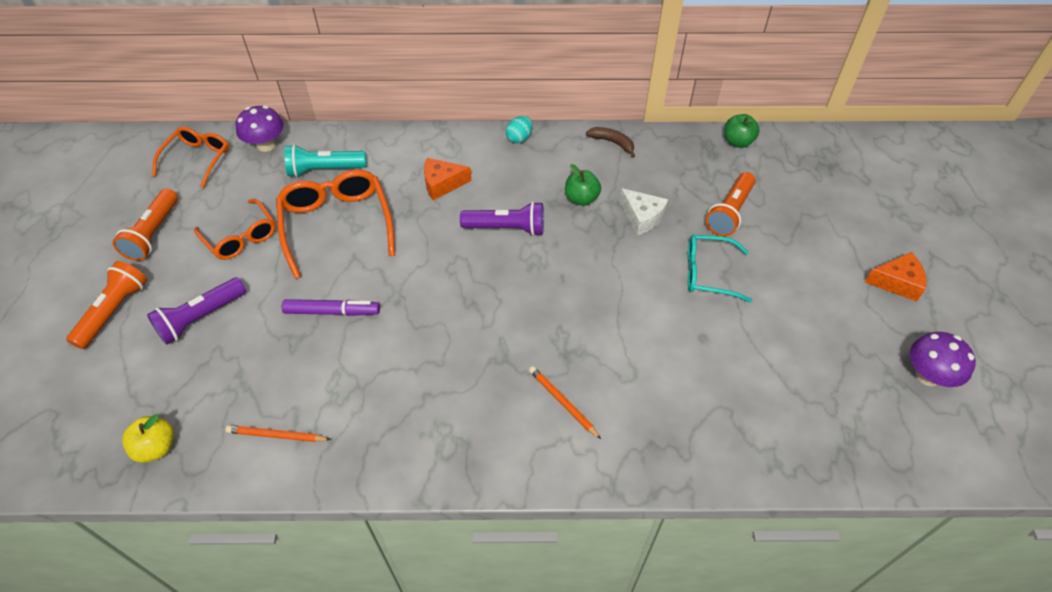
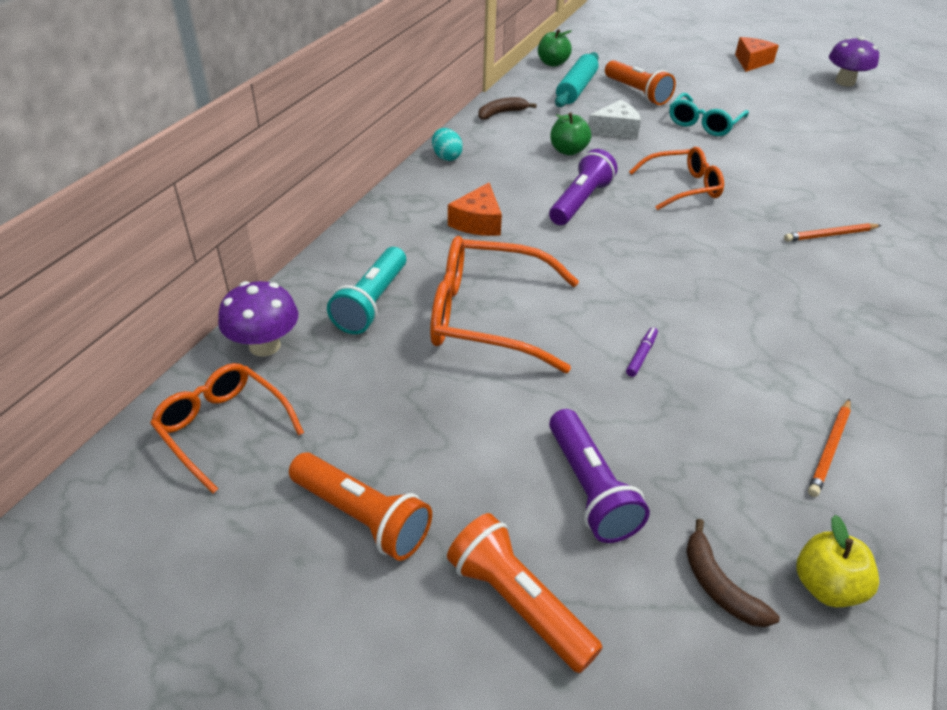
camera: 65 degrees left, 10 degrees down
orange glasses [194,199,276,260] -> orange glasses moved to [629,147,724,210]
purple marker [282,299,380,316] -> purple marker [626,327,658,377], size x0.54
none -> turquoise rolling pin [555,52,599,107]
none -> brown banana [686,519,780,627]

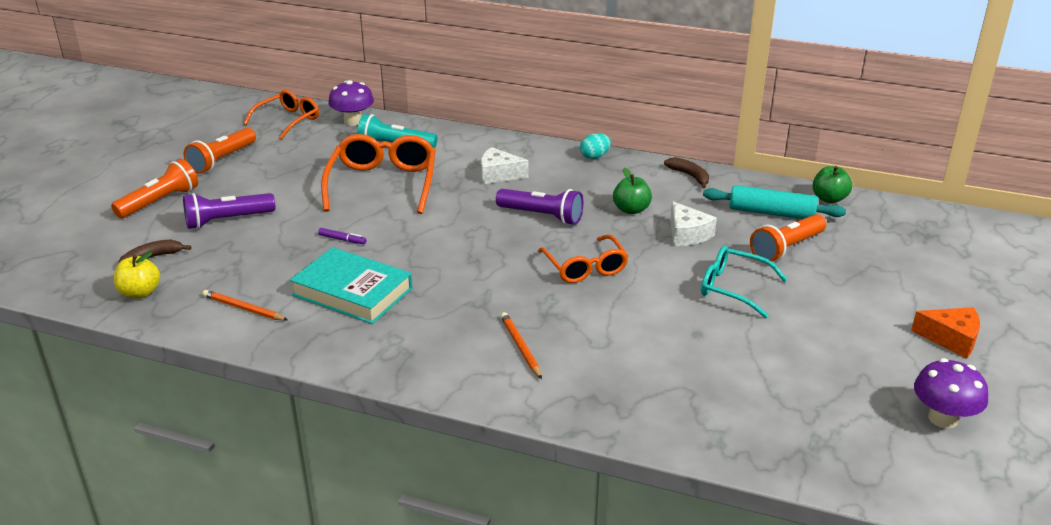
camera: 85 degrees right, 10 degrees down
orange cheese [448,183,502,236] -> white cheese [481,147,529,184]
none -> turquoise book [290,247,412,324]

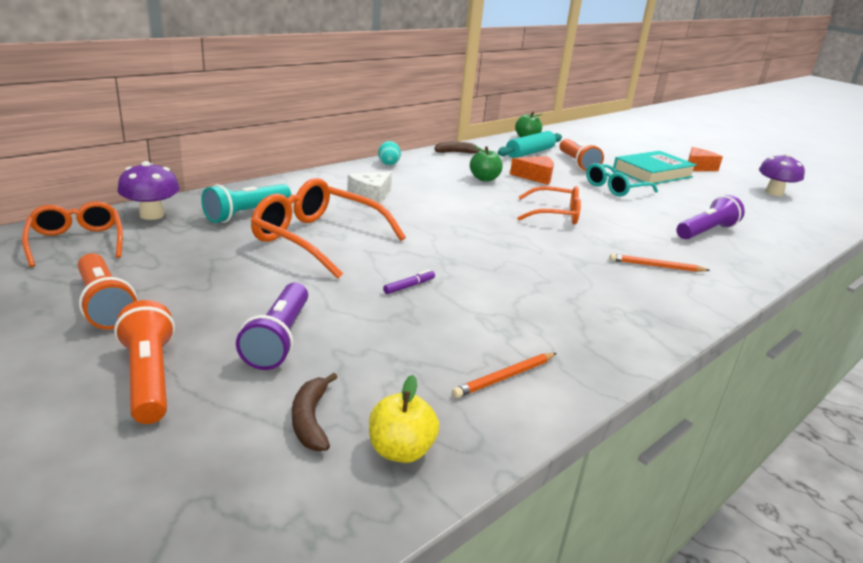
camera: 65 degrees left, 5 degrees down
turquoise book [290,247,412,324] -> turquoise book moved to [613,151,697,184]
purple flashlight [496,189,583,225] -> purple flashlight moved to [676,195,745,240]
white cheese [670,201,717,246] -> orange cheese [510,156,554,185]

